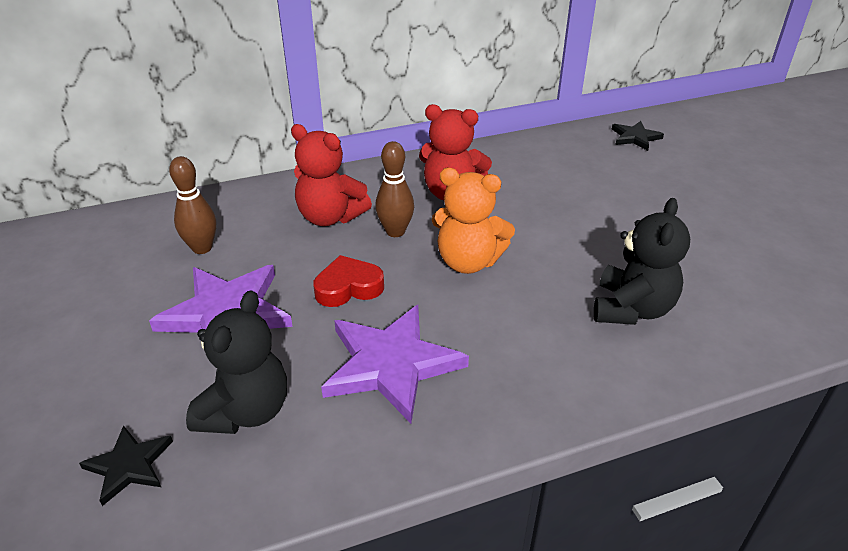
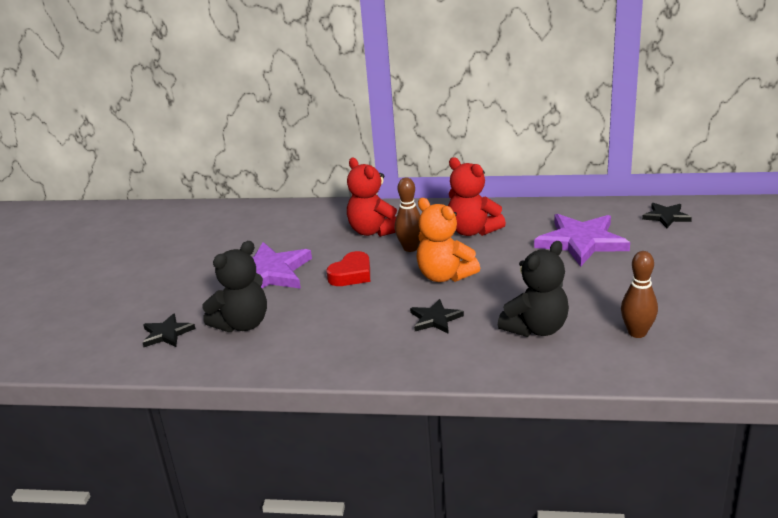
camera: 30 degrees right, 10 degrees down
brown bowling pin [169,156,217,254] -> brown bowling pin moved to [621,251,658,338]
red heart [313,255,384,307] -> red heart turned 120 degrees clockwise [326,251,370,286]
purple star [321,305,469,423] -> purple star moved to [534,214,630,267]
none -> black star [410,299,464,334]

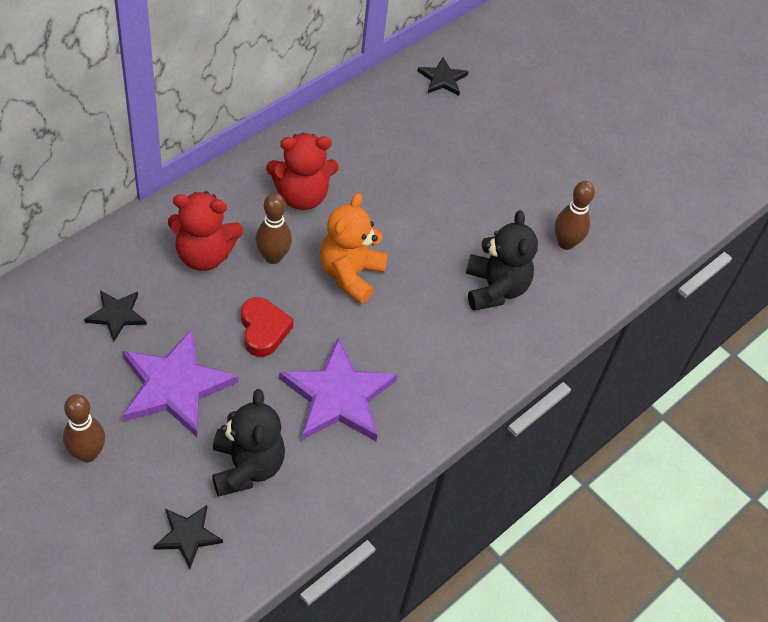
camera: 60 degrees left, 25 degrees up
black star [410,299,464,334] -> black star moved to [84,290,147,342]
orange teddy bear [417,198,480,282] -> orange teddy bear turned 120 degrees clockwise [320,193,388,304]
purple star [534,214,630,267] -> purple star moved to [279,338,398,441]
none -> brown bowling pin [63,394,105,462]

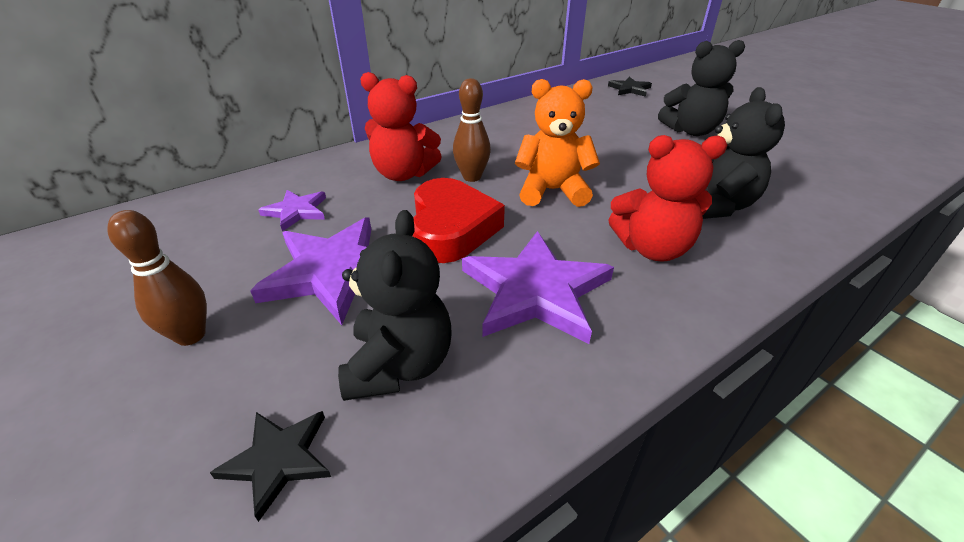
camera: 15 degrees right, 15 degrees down
black star [84,290,147,342] -> purple star [258,190,326,232]
red heart [241,297,294,357] -> red heart [413,178,505,263], size x1.54
red teddy bear [266,133,338,210] -> red teddy bear moved to [608,135,727,261]
orange teddy bear [320,193,388,304] -> orange teddy bear turned 60 degrees clockwise [515,79,600,207]
brown bowling pin [555,181,595,250] -> none
none -> black teddy bear [658,40,745,136]

